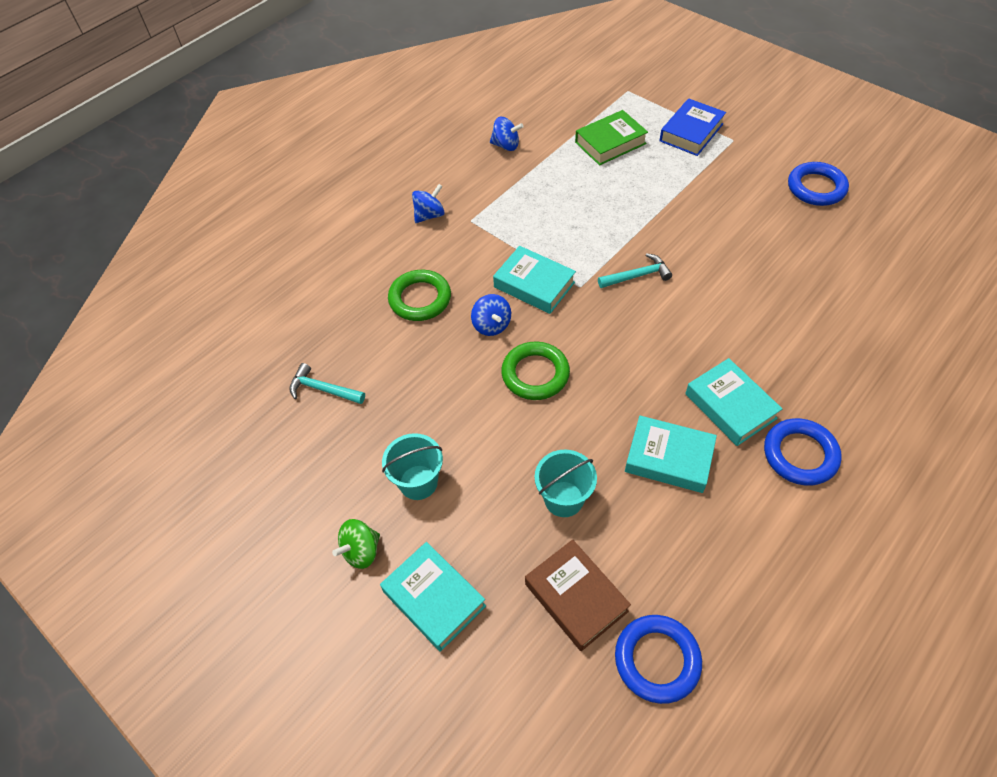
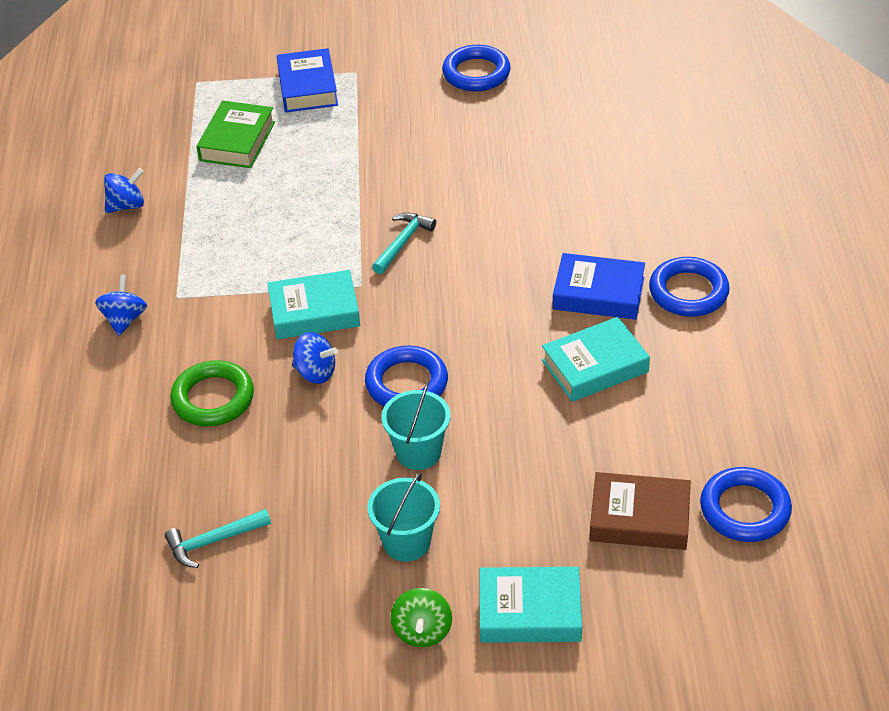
camera: 45 degrees left, 10 degrees down
green ring [501,341,570,400] -> blue ring [365,346,448,406]
turquoise bucket [535,450,597,517] -> turquoise bucket moved to [381,382,451,470]
turquoise book [685,358,782,446] -> blue book [553,253,645,320]

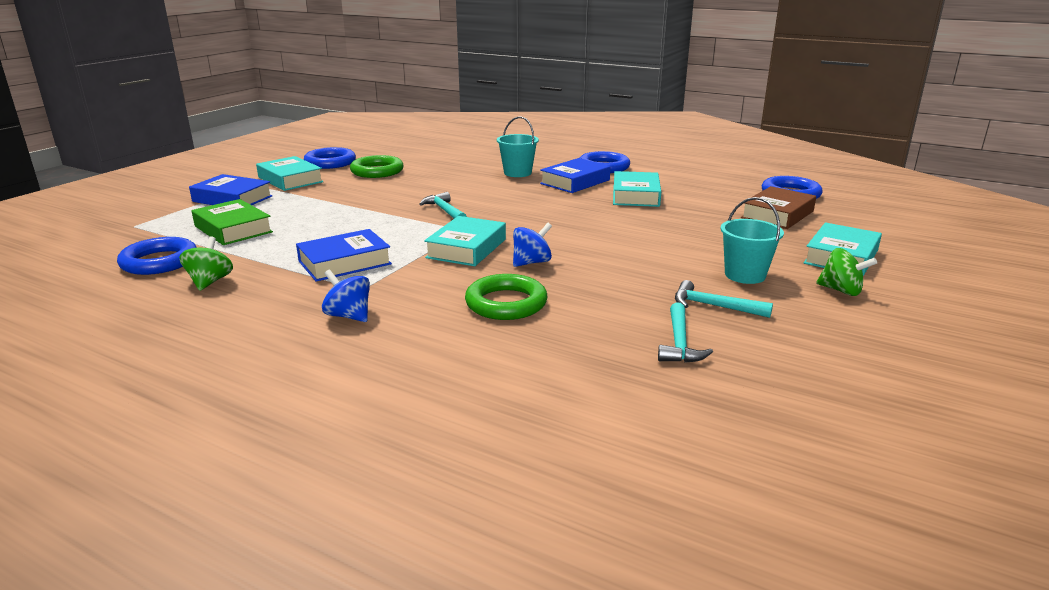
camera: 60 degrees left, 20 degrees down
blue spinning top [104,168,144,213] -> green spinning top [179,236,233,291]
blue ring [365,346,448,406] -> blue ring moved to [117,237,197,275]
turquoise bucket [381,382,451,470] -> turquoise bucket moved to [497,117,539,177]
none -> turquoise book [256,156,324,191]
none -> blue book [296,229,392,282]
none -> green ring [350,155,404,178]
none -> turquoise hammer [675,280,773,318]

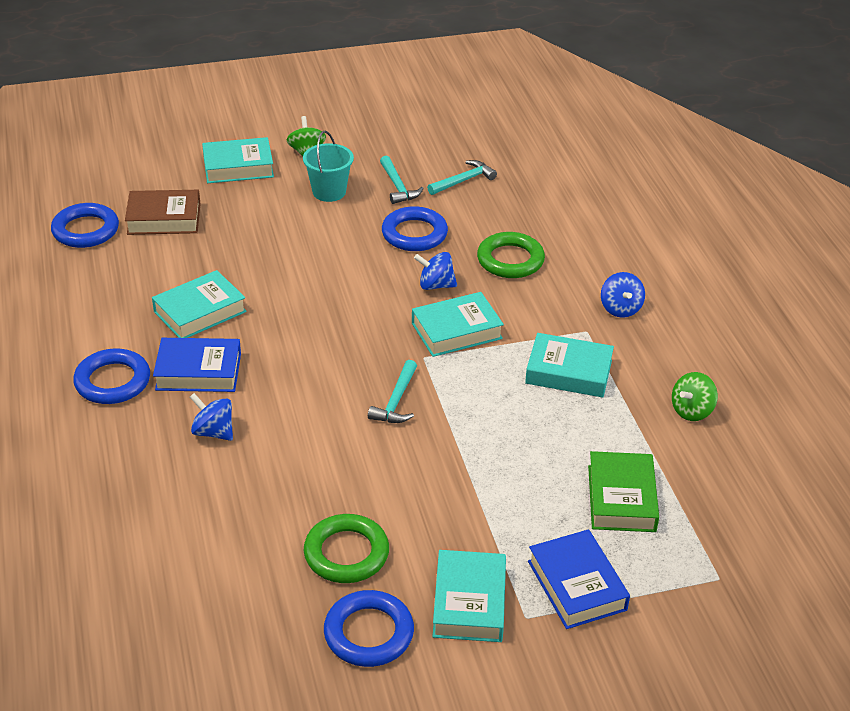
camera: 135 degrees left, 15 degrees up
blue ring [117,237,197,275] -> blue ring moved to [382,206,448,251]
blue book [296,229,392,282] -> turquoise book [525,333,614,397]
turquoise bucket [497,117,539,177] -> blue spinning top [190,393,233,441]

